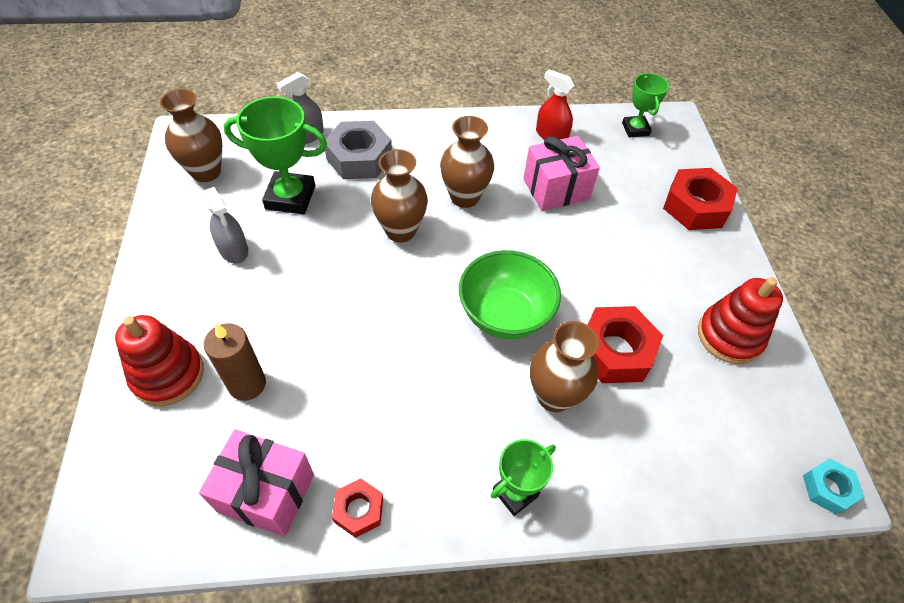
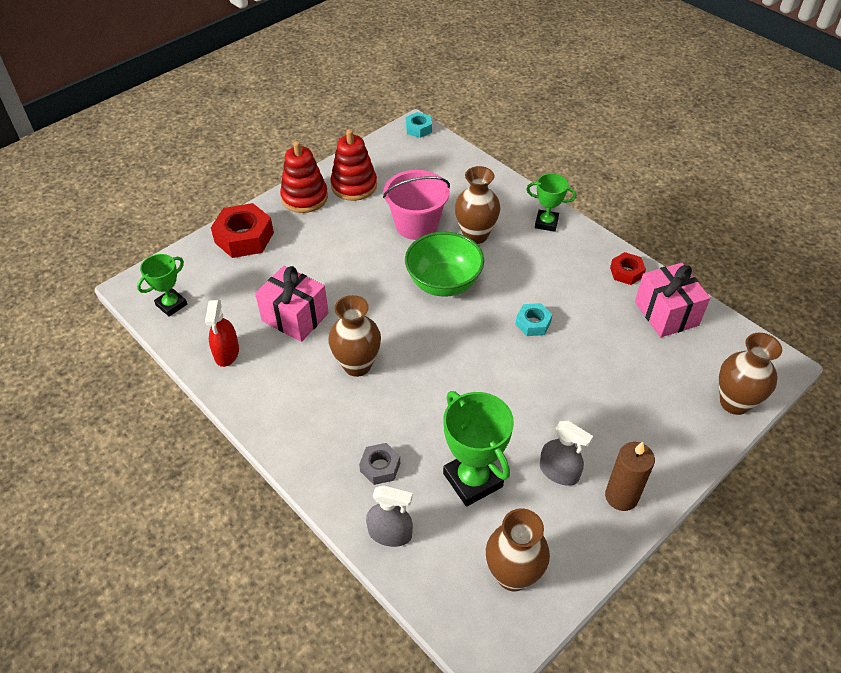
camera: 125 degrees left, 5 degrees down
red stacking toy [115,315,204,406] -> red stacking toy moved to [280,141,328,213]
grey spray bottle [204,187,248,264] -> grey spray bottle turned 105 degrees clockwise [540,421,593,486]
brown candle [204,323,266,401] -> brown candle moved to [605,442,655,511]
grey nut [325,121,392,179] -> grey nut [359,443,400,485], size x0.56
brown vase [371,149,428,243] -> brown vase moved to [719,333,782,415]
red nut [588,306,663,383] -> pink bucket [383,170,450,240]
none -> turquoise nut [515,303,553,336]

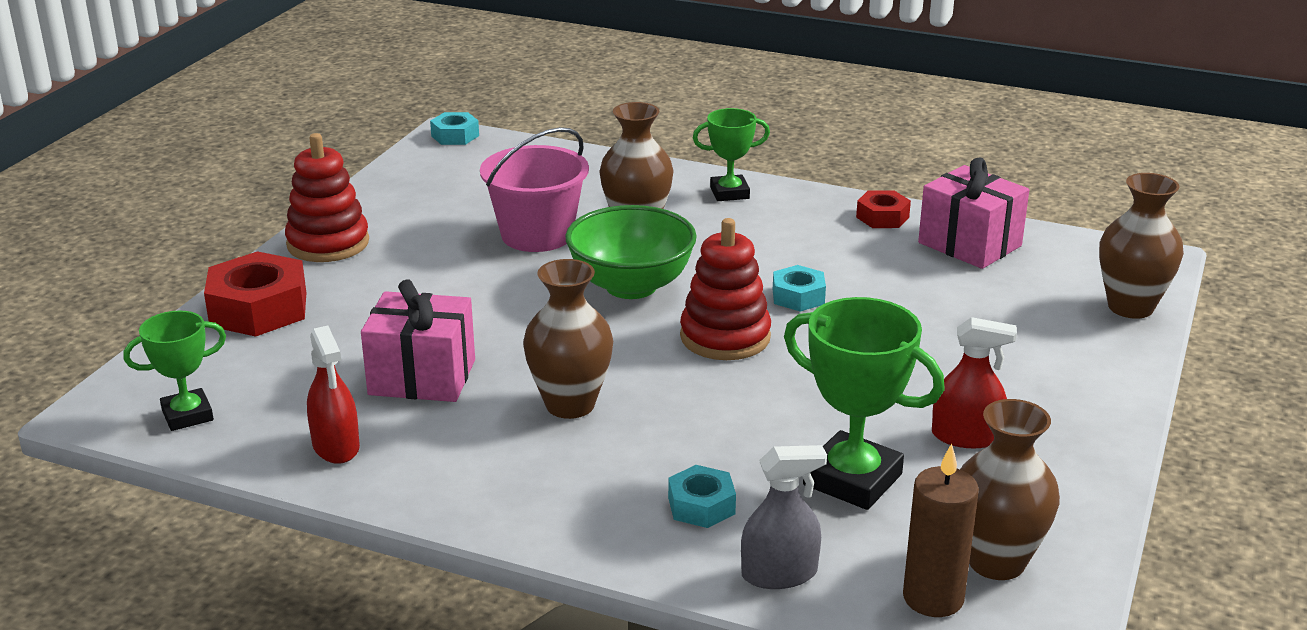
camera: 25 degrees left, 20 degrees down
green trophy [137,254,187,317] -> green trophy turned 45 degrees clockwise [123,311,226,431]
red stacking toy [330,129,377,201] -> red stacking toy moved to [680,218,771,360]
grey nut [359,443,400,485] -> turquoise nut [668,465,736,528]
grey spray bottle [540,421,593,486] -> red spray bottle [932,317,1017,448]
brown candle [605,442,655,511] -> brown candle moved to [903,443,979,617]

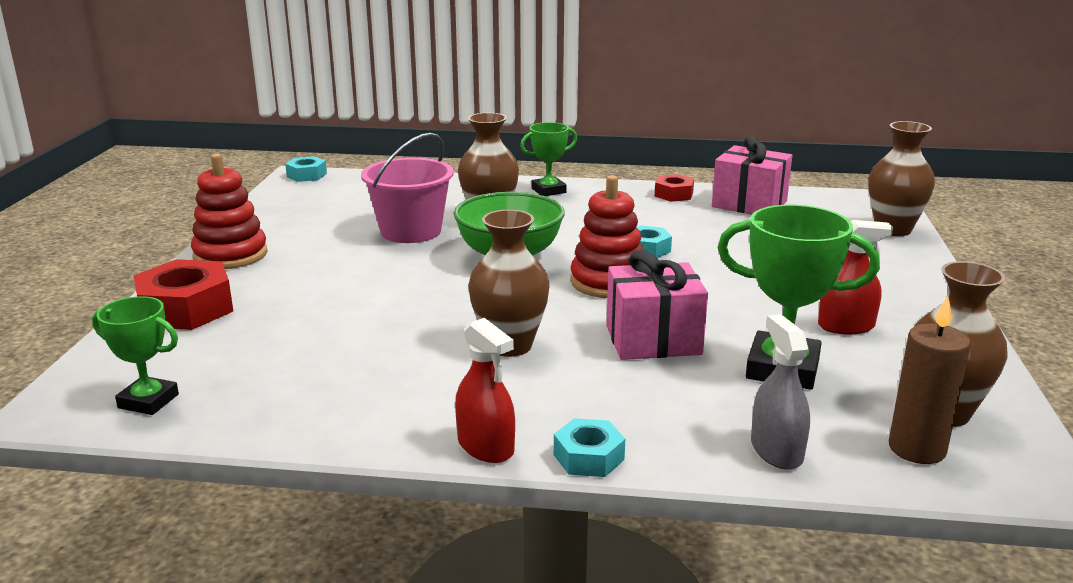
camera: 15 degrees left, 5 degrees down
green trophy [123,311,226,431] -> green trophy turned 60 degrees clockwise [92,296,179,415]
red spray bottle [307,326,360,464] -> red spray bottle moved to [455,318,515,463]
pink gift [361,279,475,402] -> pink gift moved to [606,250,708,360]
turquoise nut [668,465,736,528] -> turquoise nut moved to [554,418,625,477]
grey spray bottle [741,445,827,589] -> grey spray bottle turned 75 degrees counterclockwise [751,314,810,470]

